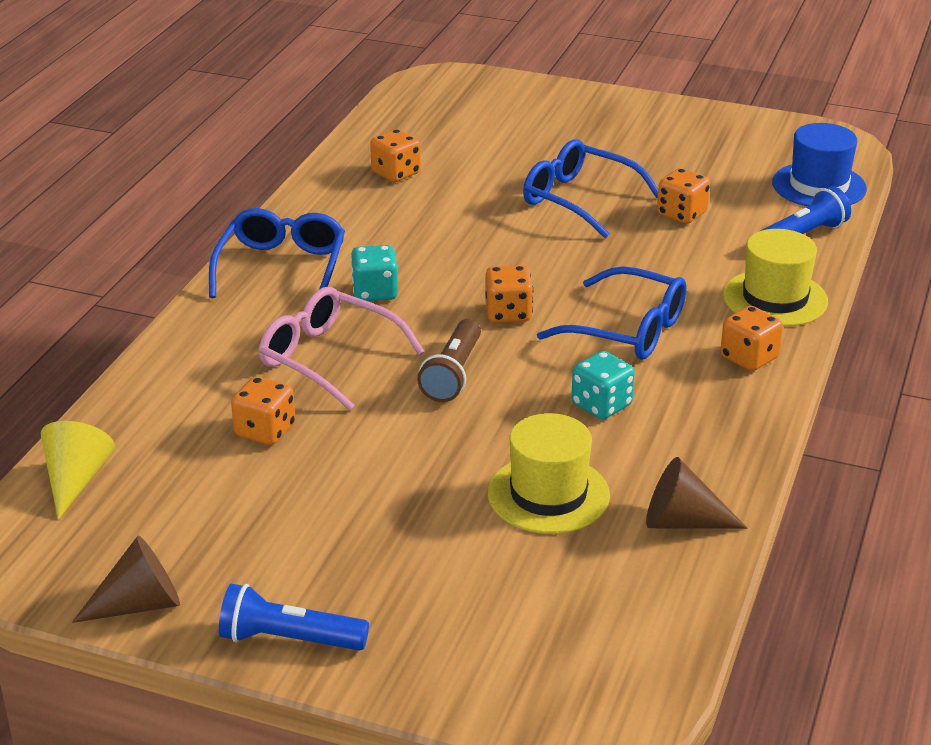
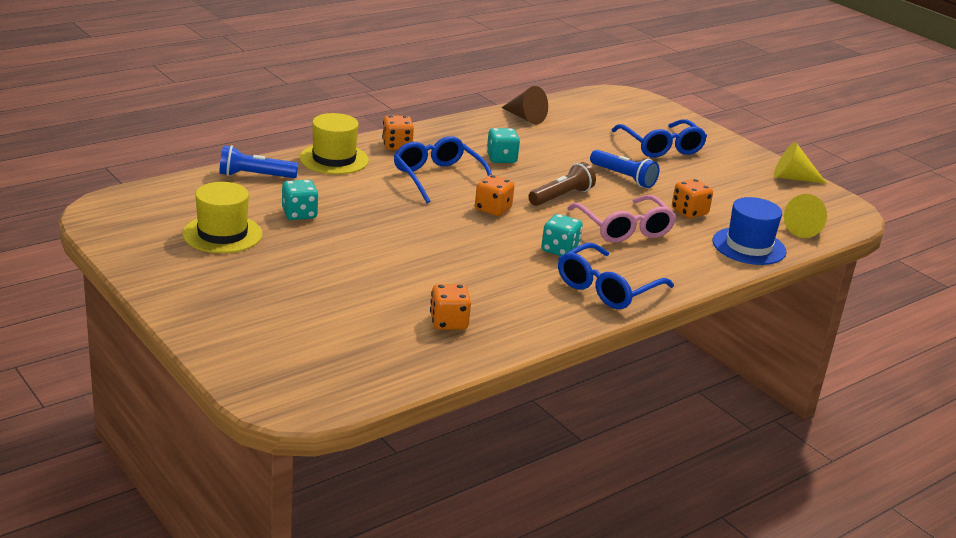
camera: 150 degrees left, 5 degrees down
brown cone [72,535,180,623] -> yellow cone [774,142,827,184]
blue flashlight [219,584,369,651] -> blue flashlight moved to [590,150,659,188]
yellow hat [488,413,610,534] -> yellow hat moved to [183,182,262,253]
blue glasses [523,139,658,238] -> blue glasses moved to [611,119,707,158]
orange dice [657,168,710,224] -> turquoise dice [282,180,319,220]
blue hat [772,123,867,207] -> blue hat moved to [712,197,787,265]

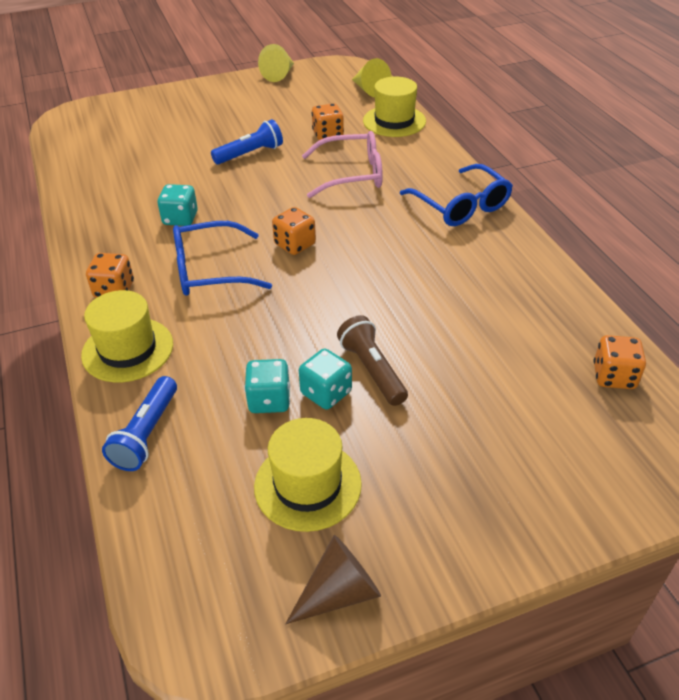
camera: 70 degrees left, 15 degrees up
orange dice [430,284,471,330] -> orange dice moved to [593,335,646,389]
brown cone [501,86,548,125] -> brown cone moved to [285,535,381,624]
brown flashlight [529,162,596,206] -> brown flashlight moved to [337,315,408,406]
turquoise dice [541,214,583,256] -> turquoise dice moved to [299,349,352,409]
blue glasses [611,119,707,158] -> none
blue hat [712,197,787,265] -> yellow hat [363,77,426,137]

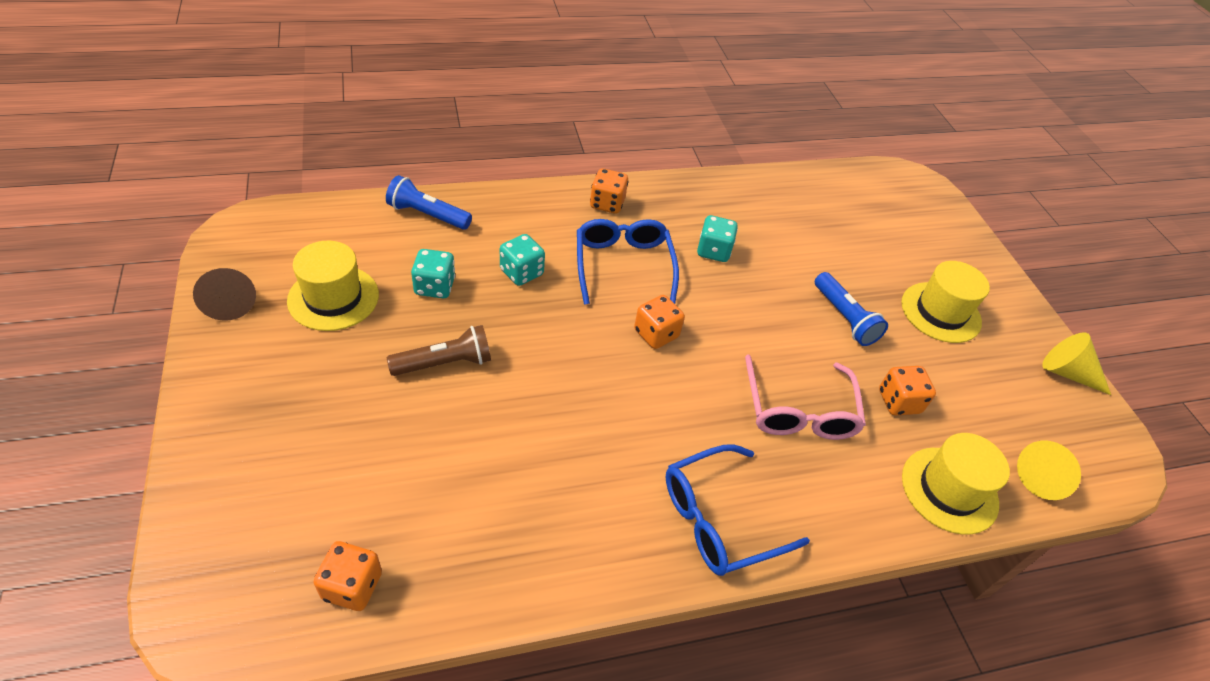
camera: 90 degrees right, 5 degrees up
yellow hat [81,290,173,382] -> yellow hat moved to [901,261,990,343]
turquoise dice [299,349,352,409] -> turquoise dice moved to [500,234,545,286]

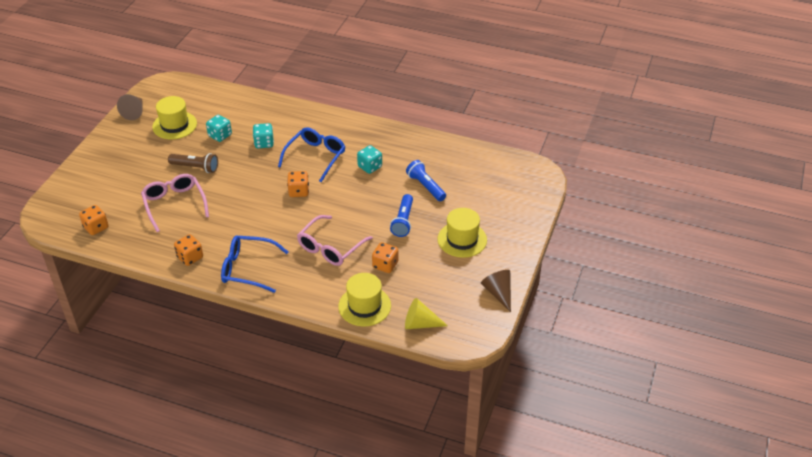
camera: 40 degrees right, 5 degrees down
blue flashlight [386,175,472,230] -> blue flashlight moved to [406,160,446,201]
orange dice [590,168,628,214] -> orange dice moved to [174,234,203,266]
yellow cone [1042,332,1111,395] -> brown cone [481,270,511,312]
none -> pink glasses [141,174,209,232]

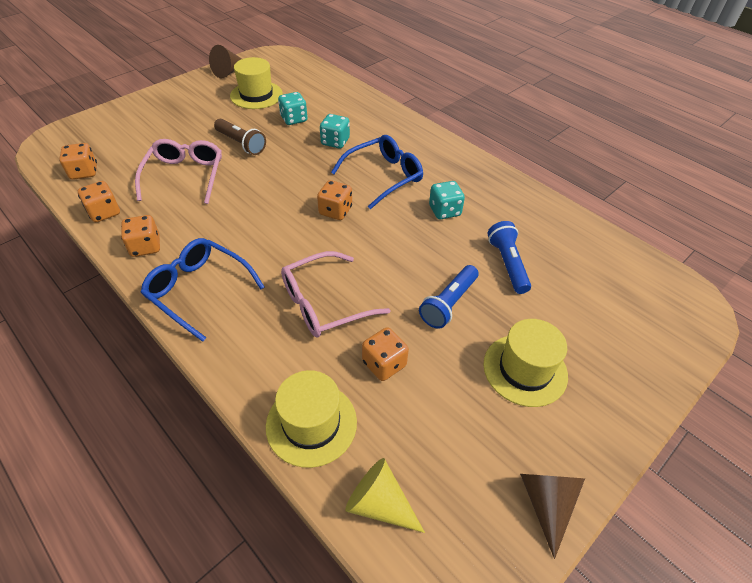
camera: 25 degrees right, 5 degrees up
none -> orange dice [78,181,120,222]

